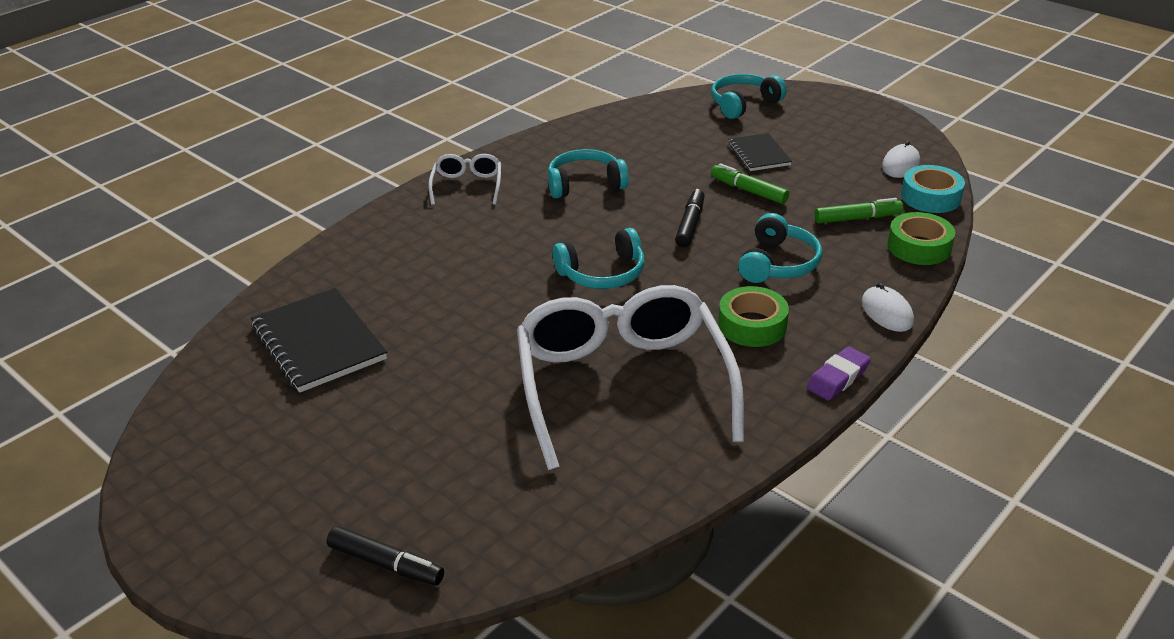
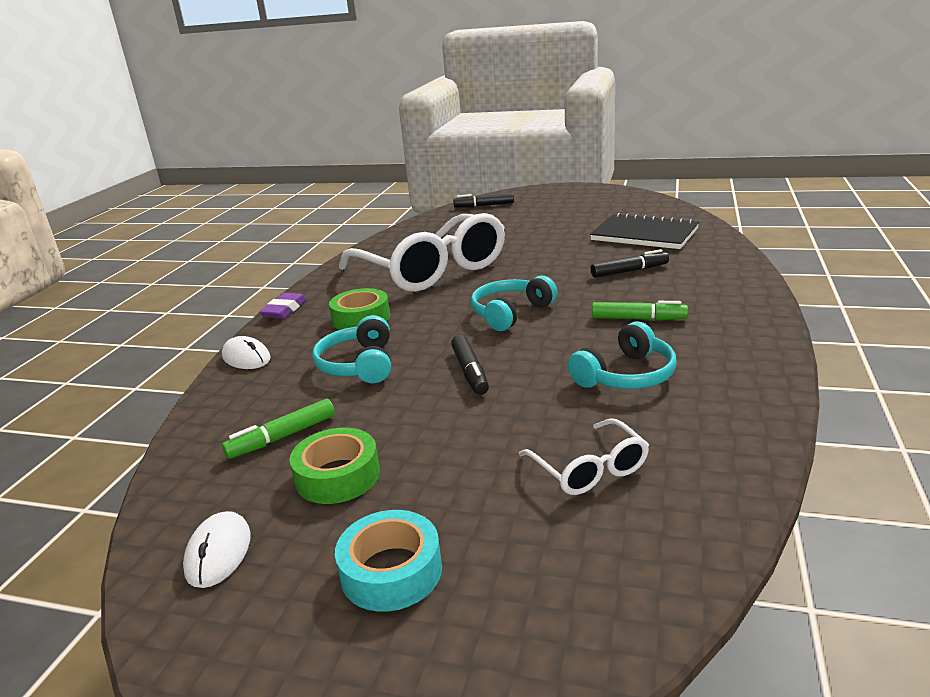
camera: 155 degrees right, 10 degrees down
white glasses [429,154,501,205] -> white glasses moved to [519,418,649,495]
turquoise headphones [711,74,787,119] -> none
green marker [711,163,789,204] -> green marker moved to [592,301,688,320]
black notebook [728,133,792,171] -> none
green tape [887,212,955,265] -> green tape moved to [289,428,380,504]
turquoise tape [901,165,965,213] -> turquoise tape moved to [335,510,442,612]
none -> black marker [591,249,669,278]

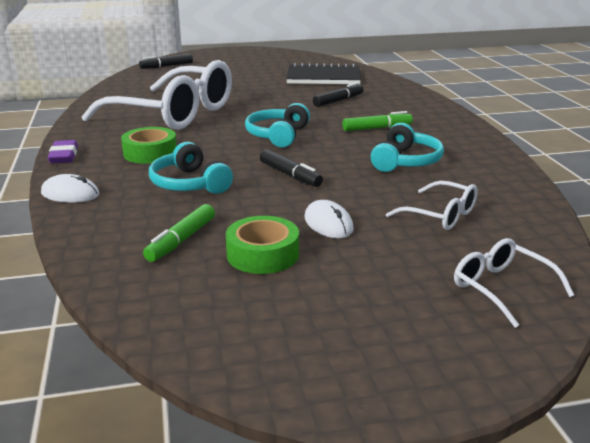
camera: 30 degrees left, 0 degrees up
white mouse [183,511,251,588] -> white mouse moved to [304,200,354,239]
turquoise tape [335,510,442,612] -> none
none -> white glasses [454,238,574,328]

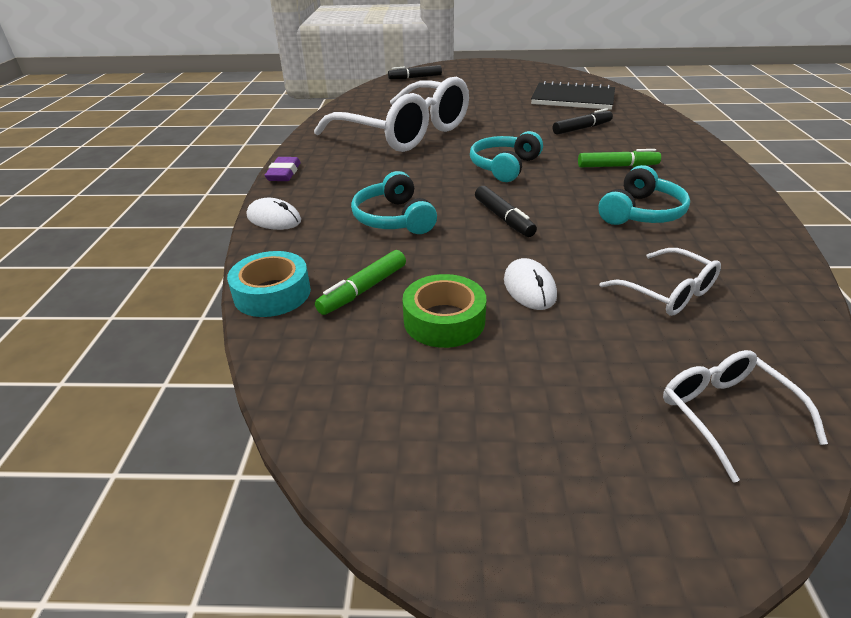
camera: 15 degrees right, 10 degrees up
green tape [121,127,177,164] -> none
none -> turquoise tape [227,251,311,317]

